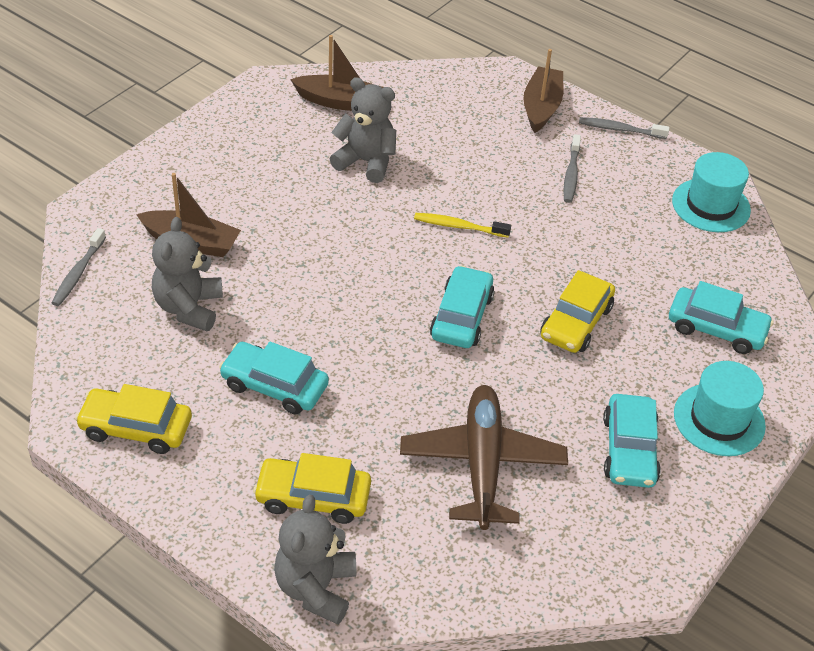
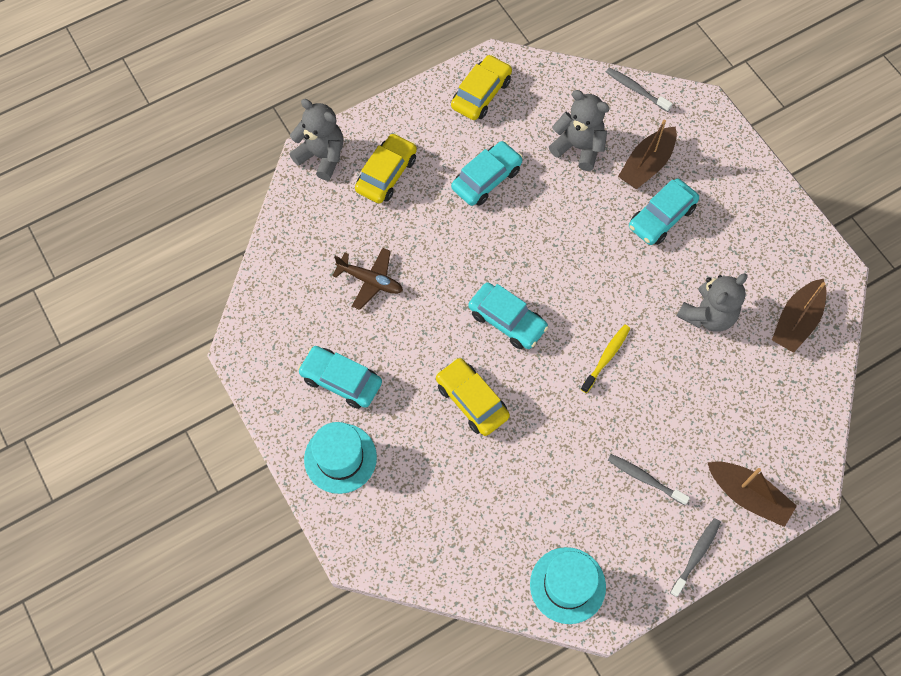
camera: 115 degrees right, 20 degrees up
brown plane [400,385,568,530] -> brown plane [332,248,403,310], size x0.59
turquoise car [669,281,774,354] -> turquoise car moved to [629,179,699,245]

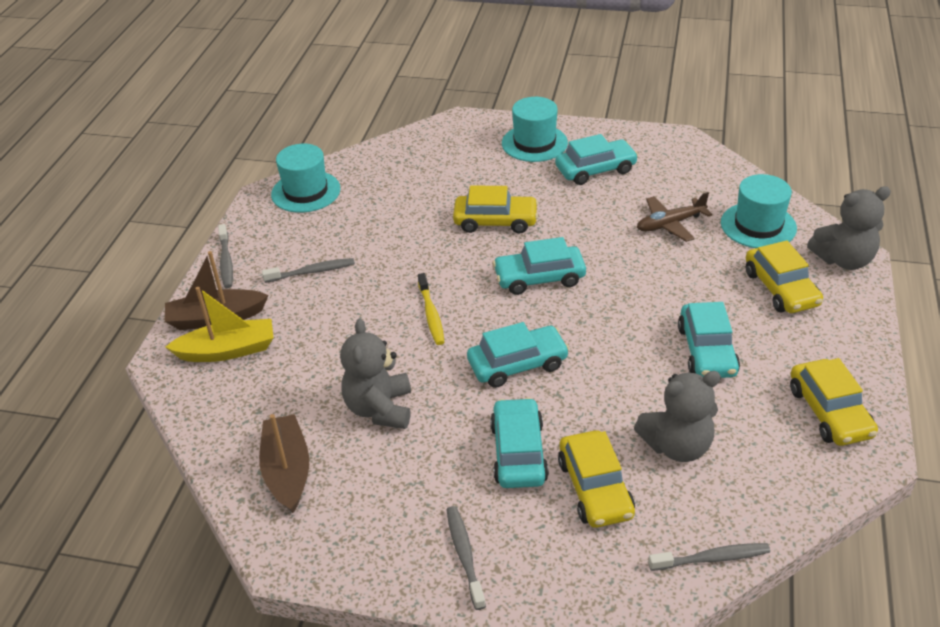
camera: 135 degrees right, 25 degrees down
brown boat [618,119,677,189] -> yellow car [558,430,635,528]
none -> yellow boat [165,287,274,362]
none -> grey toothbrush [446,506,486,610]
none -> turquoise car [467,322,569,388]
none -> turquoise hat [721,174,797,248]

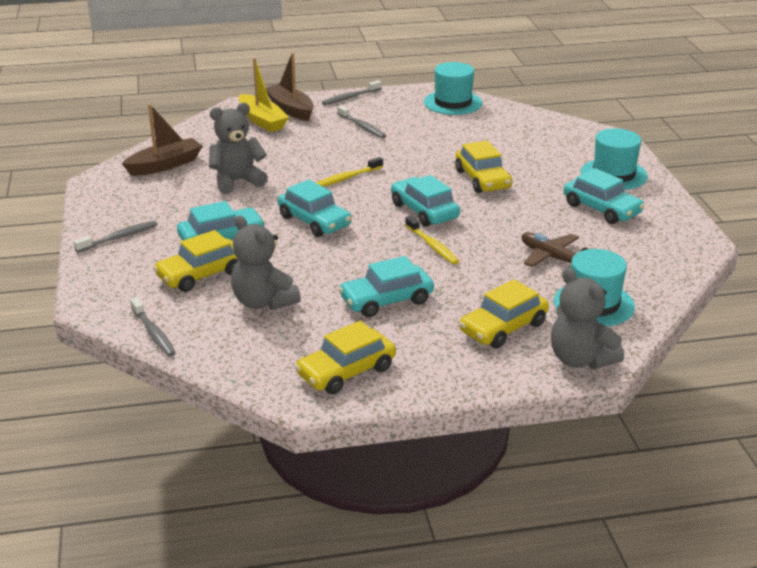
camera: 65 degrees right, 10 degrees down
none -> yellow toothbrush [405,216,459,265]

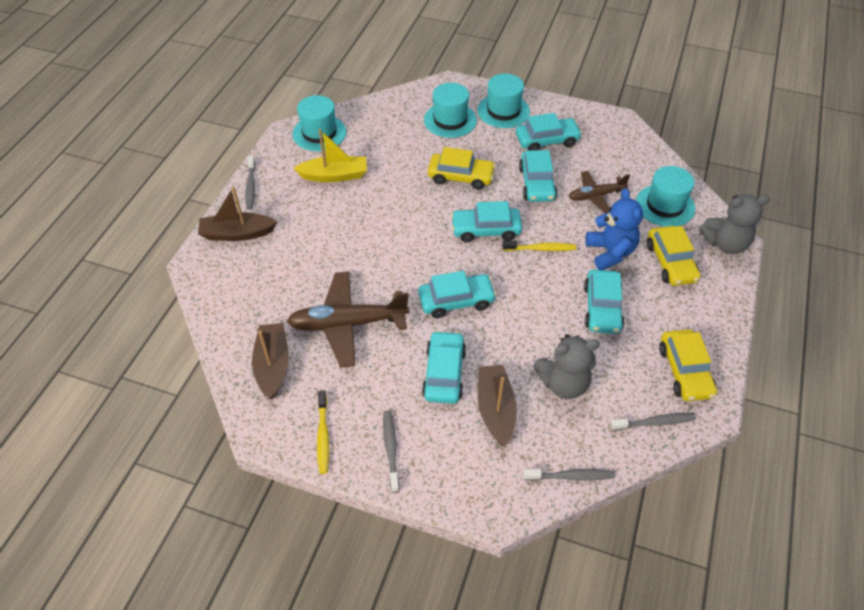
camera: 60 degrees left, 20 degrees up
yellow car [153,230,238,292] -> brown boat [478,365,517,447]
grey teddy bear [209,103,268,194] -> brown plane [287,271,409,367]
yellow boat [239,58,289,132] -> yellow boat moved to [293,129,367,182]
yellow toothbrush [317,157,383,187] -> yellow toothbrush moved to [317,390,329,474]
grey toothbrush [337,105,386,138] -> grey toothbrush moved to [610,413,696,431]
none -> turquoise hat [424,83,477,138]
none -> turquoise car [519,150,557,202]
none -> blue teddy bear [585,188,643,270]

